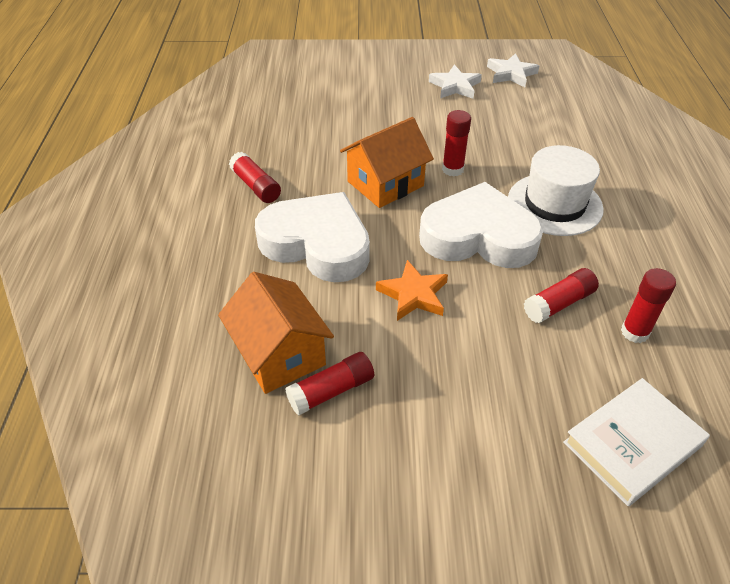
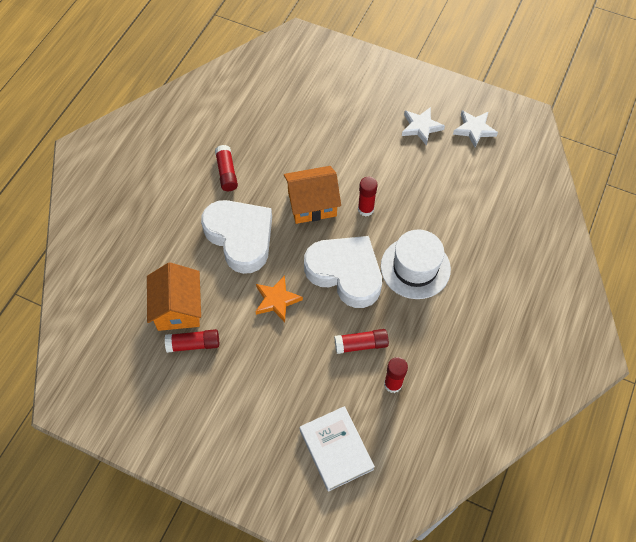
camera: 25 degrees right, 15 degrees up
white book [563,378,710,506] -> white book turned 75 degrees clockwise [299,406,375,492]

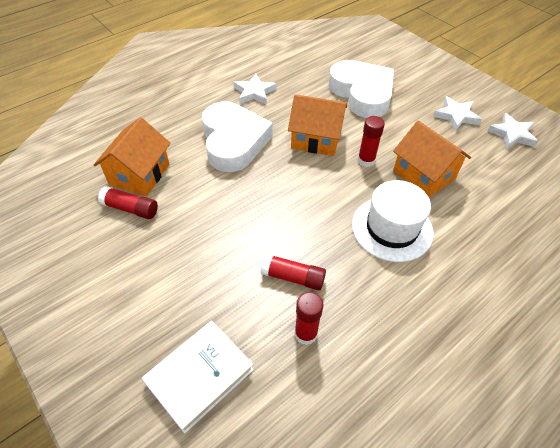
camera: 25 degrees right, 10 degrees down
red glue stick [215,145,238,191] -> white star [234,74,276,105]
orange star [255,275,303,322] -> none
white book [299,406,375,492] -> white book turned 45 degrees clockwise [142,321,254,434]
white heart [304,236,382,308] -> white heart moved to [328,60,394,118]
none -> orange house [393,121,471,197]

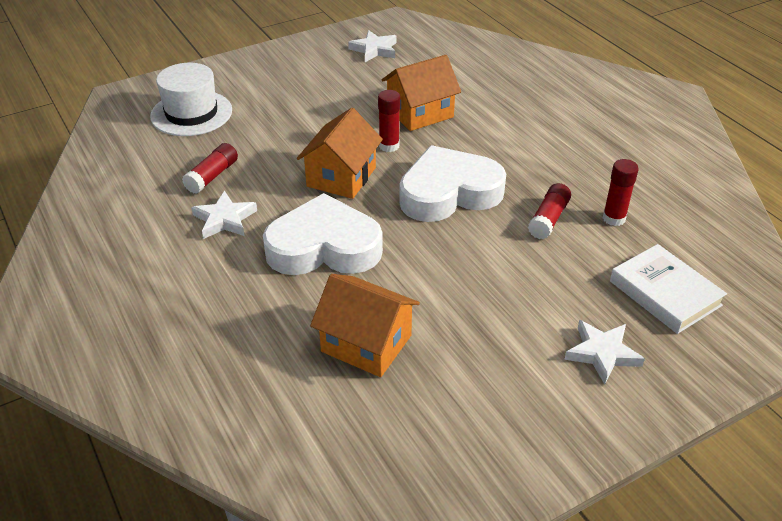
camera: 80 degrees left, 10 degrees down
red glue stick [98,186,158,219] -> red glue stick moved to [182,143,238,194]
white heart [328,60,394,118] -> white heart moved to [399,145,506,222]
white hat [352,180,434,262] -> white hat moved to [150,63,232,136]
white star [433,96,482,131] -> white star moved to [564,320,645,384]

